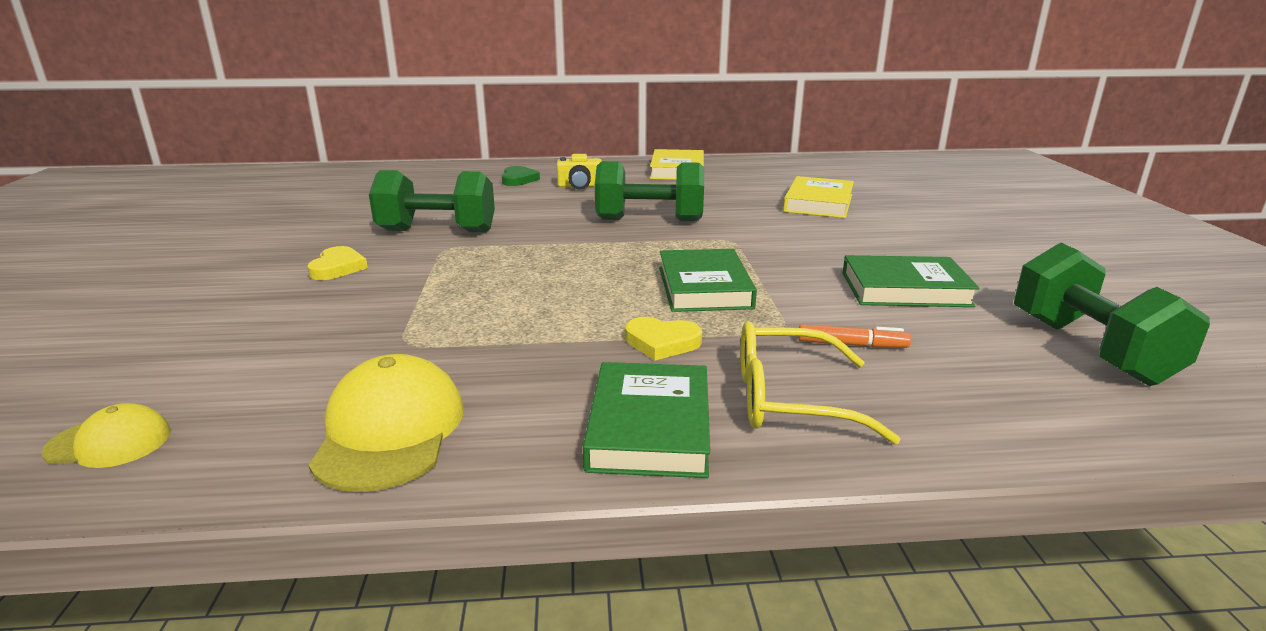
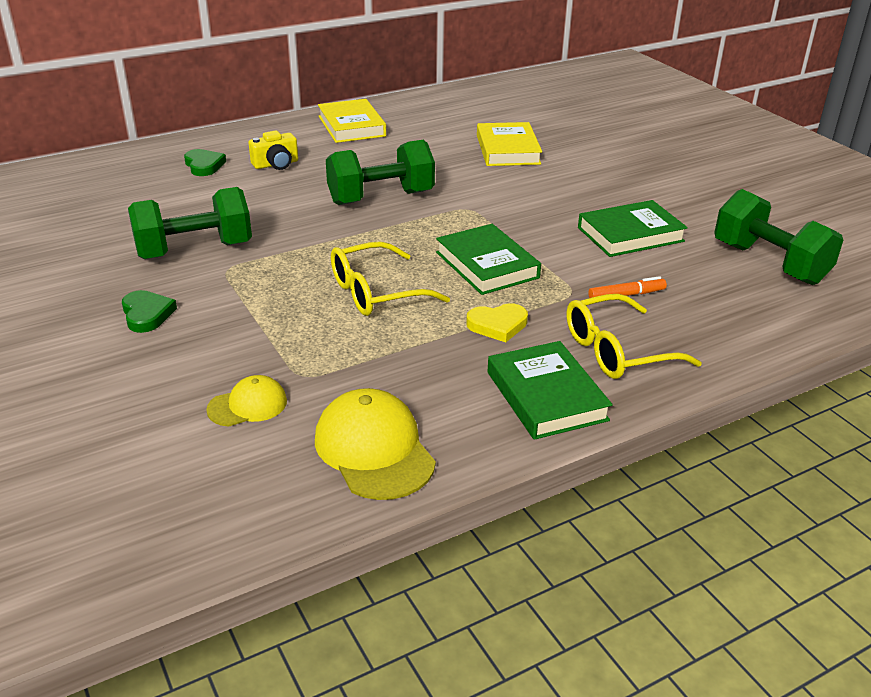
camera: 25 degrees left, 10 degrees up
yellow cap [41,403,171,468] -> yellow cap moved to [206,375,287,427]
yellow heart [307,246,368,280] -> green heart [122,290,177,333]
none -> yellow glasses [331,242,450,316]

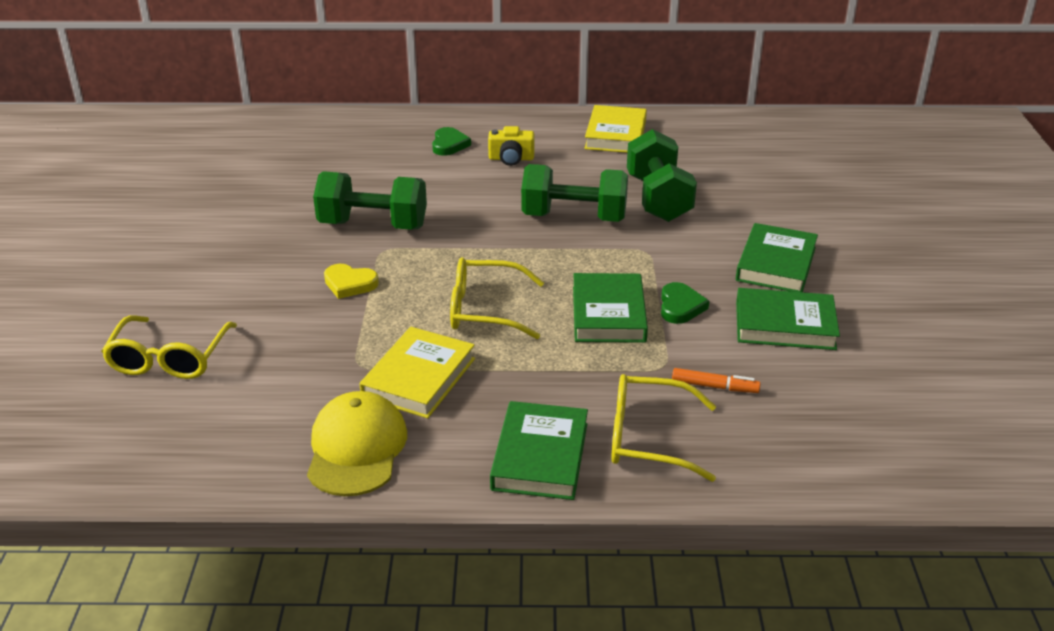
camera: 30 degrees right, 0 degrees up
green heart [122,290,177,333] -> green heart moved to [661,282,709,324]
yellow cap [206,375,287,427] -> none
yellow heart [466,303,528,342] -> yellow heart moved to [324,264,379,299]
yellow book [477,122,542,166] -> yellow book moved to [360,327,475,418]
green dumbbell [714,189,843,285] -> green dumbbell moved to [627,129,697,222]
none -> yellow glasses [101,315,237,379]
none -> green book [736,223,818,292]

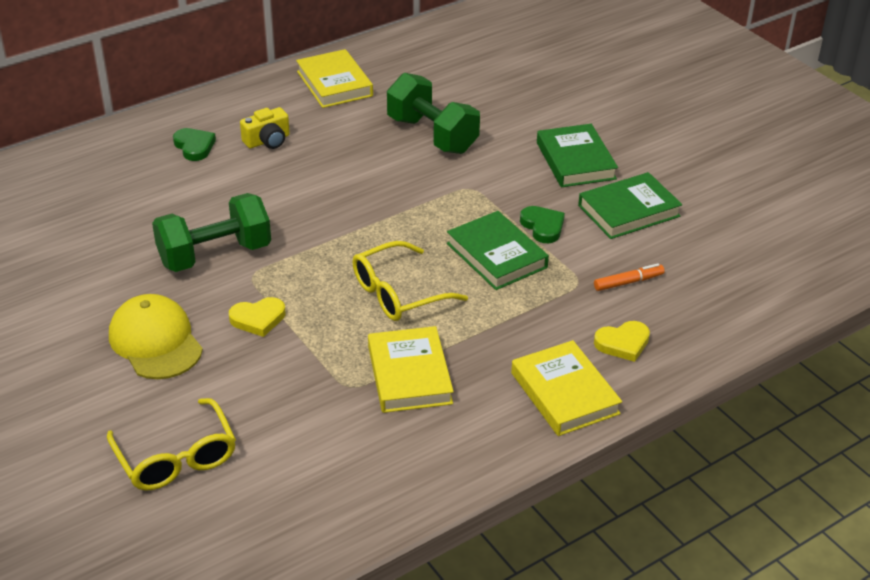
camera: 35 degrees left, 5 degrees up
yellow cap [307,391,407,496] -> yellow cap moved to [109,294,203,379]
green book [490,401,588,500] -> yellow book [511,340,622,436]
green dumbbell [521,164,628,222] -> none
yellow glasses [611,374,716,482] -> yellow heart [594,321,650,362]

